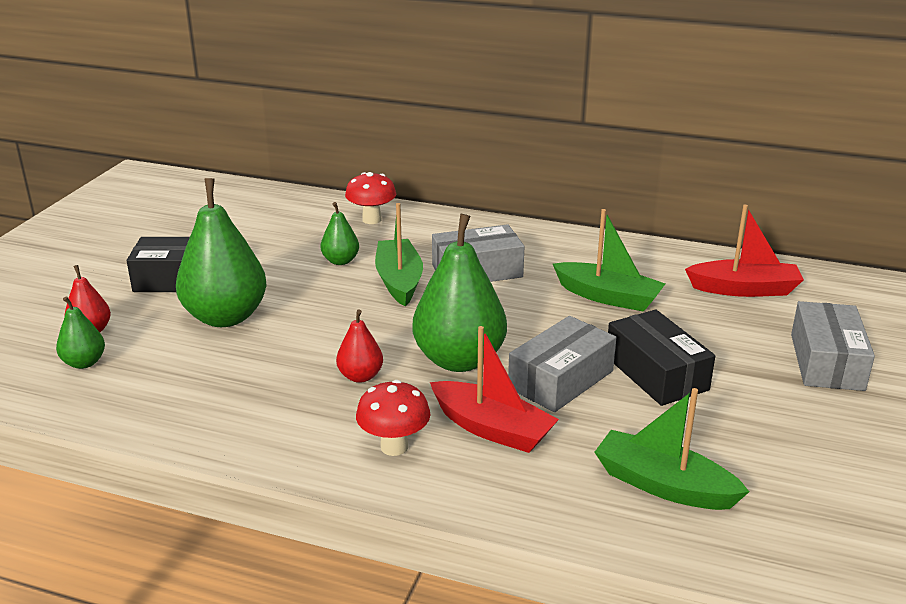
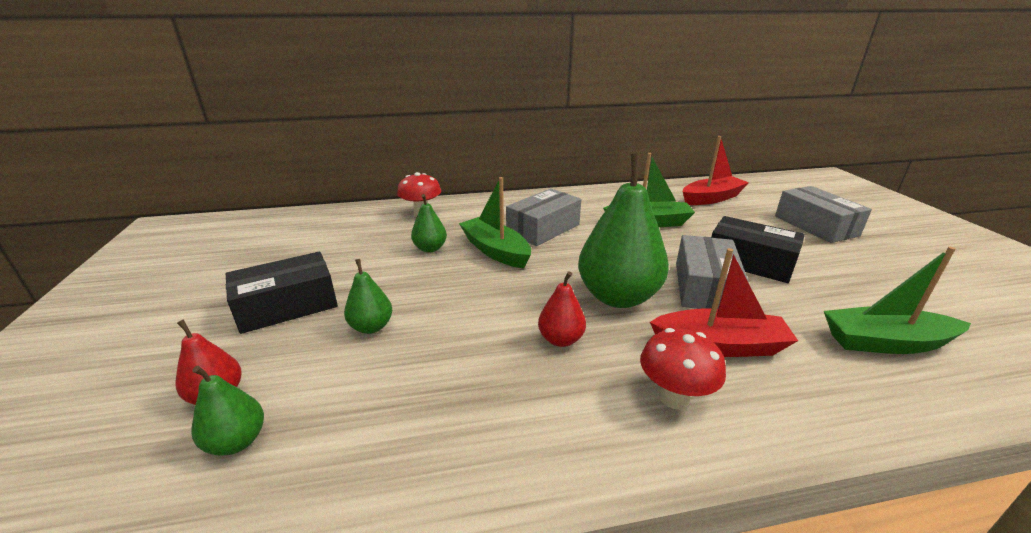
camera: 30 degrees left, 0 degrees up
green pear [176,178,267,327] -> green pear [344,259,392,334], size x0.49

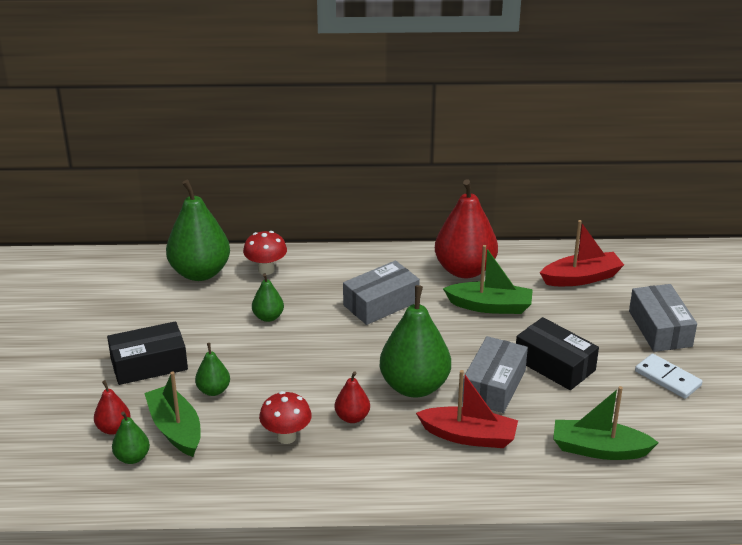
camera: 10 degrees right, 5 degrees up
green boat [459,177,531,268] -> green boat moved to [144,372,201,457]
red mushroom [640,328,726,409] -> red mushroom moved to [259,391,312,444]
none -> green pear [166,180,230,281]
none -> red pear [435,179,498,278]
none -> white domino [635,354,702,399]

